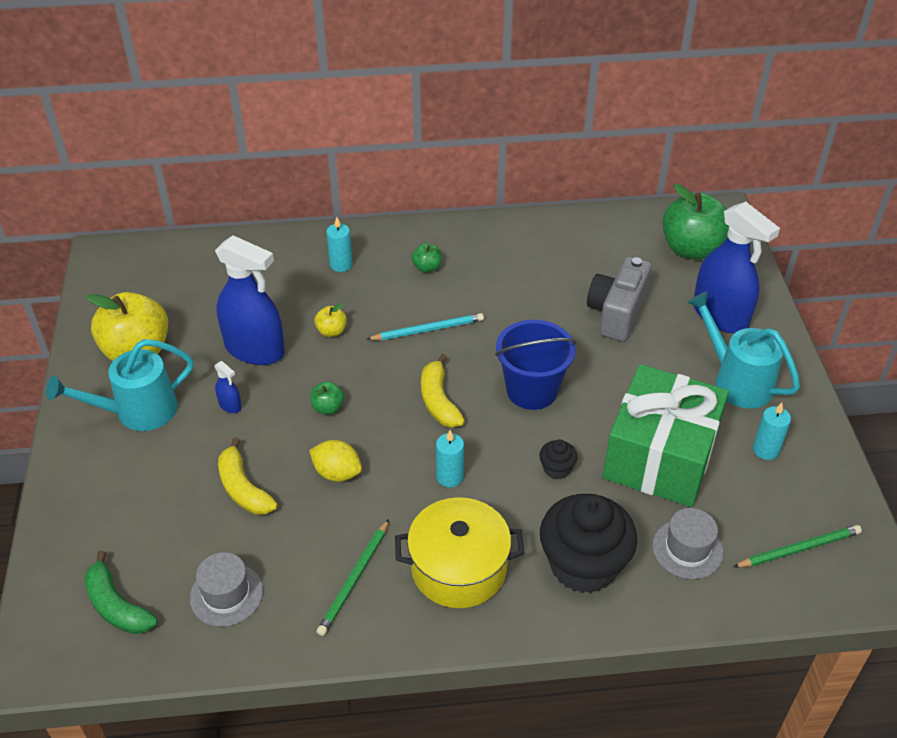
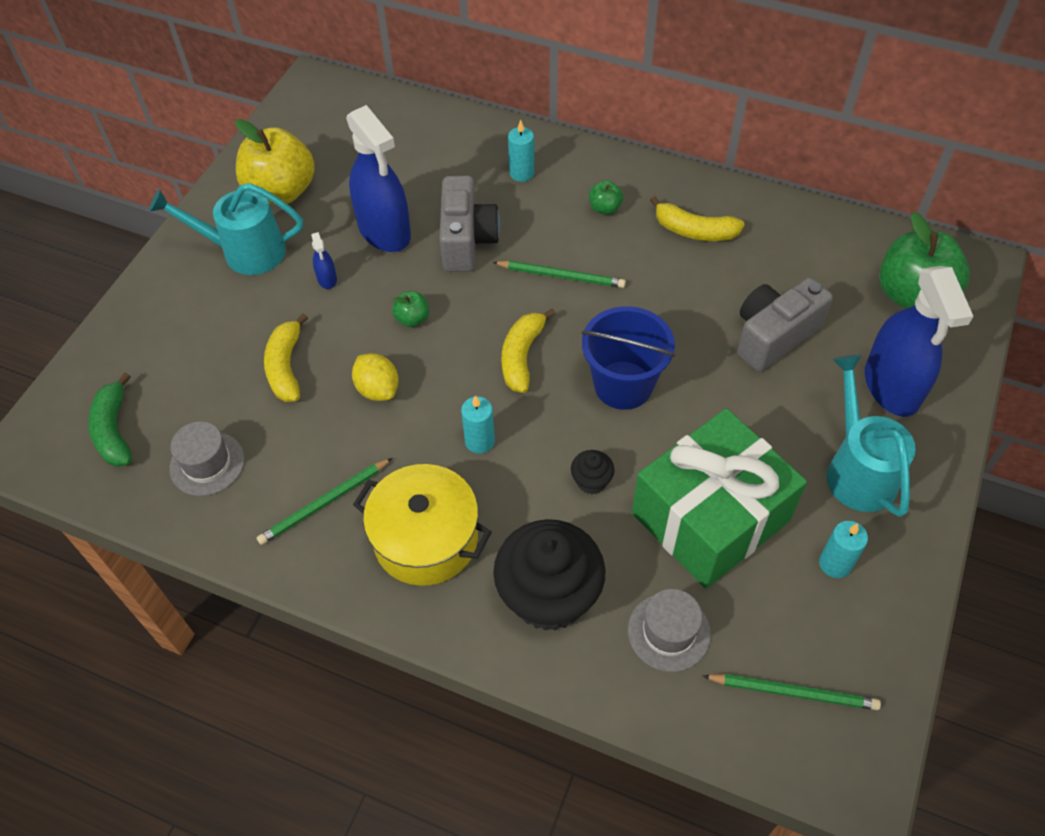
camera: 30 degrees right, 10 degrees up
yellow apple [314,303,347,337] -> grey camera [439,176,500,272]
turquoise pencil [366,313,484,340] -> green pencil [493,261,626,288]
none -> yellow banana [650,196,745,241]

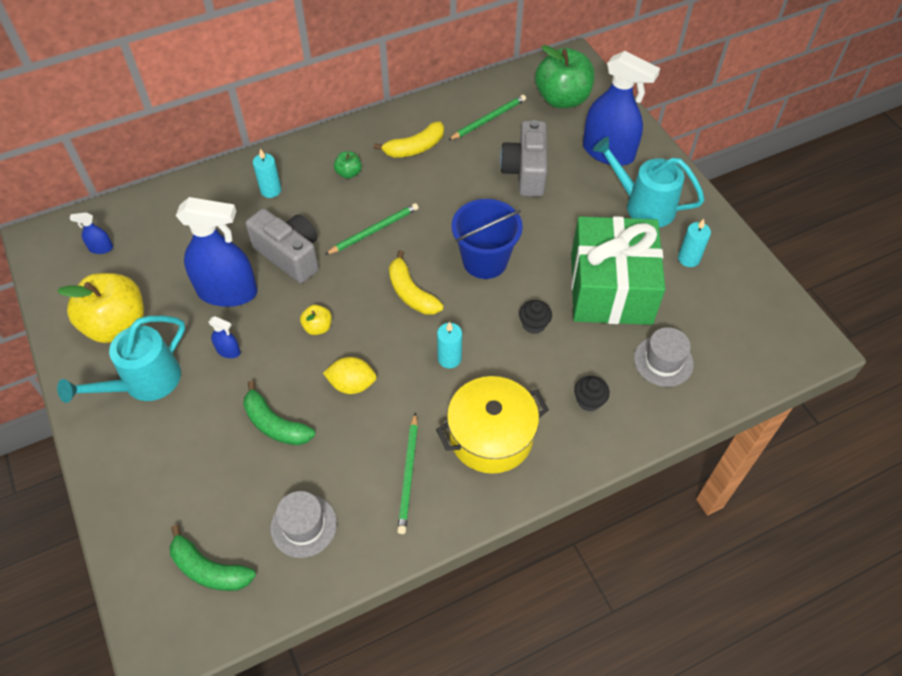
camera: 50 degrees left, 0 degrees up
yellow banana [264,313,308,402] -> green banana [243,380,315,445]
green apple [392,291,430,327] -> yellow apple [300,305,332,335]
black cupcake [493,519,605,631] -> black cupcake [574,376,610,411], size x0.43
green pencil [703,674,881,710] -> green pencil moved to [448,95,526,140]
none -> blue spray bottle [70,213,113,254]

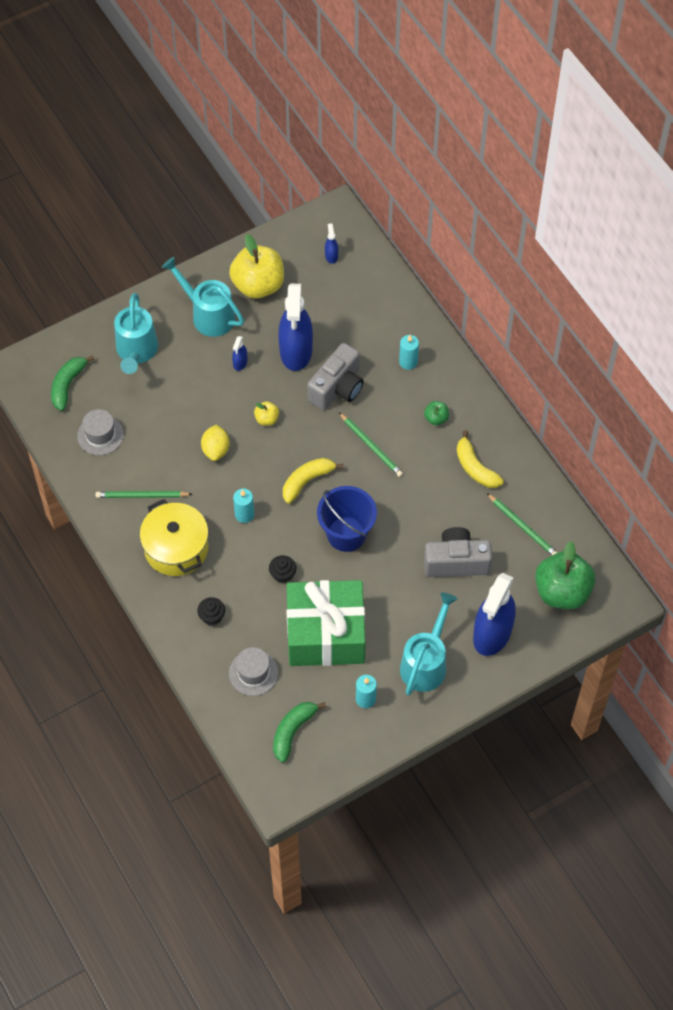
camera: 85 degrees right, 5 degrees up
green banana [243,380,315,445] -> green banana moved to [273,702,326,763]
none -> turquoise watering can [114,293,158,374]

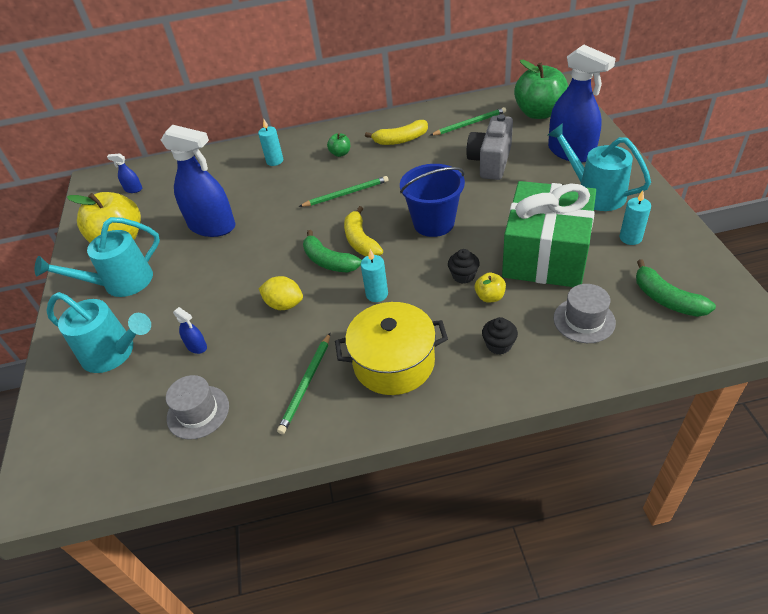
camera: 65 degrees left, 15 degrees down
green banana [51,355,95,411] -> green banana moved to [303,230,362,272]
blue spray bottle [232,336,247,371] -> blue spray bottle moved to [173,307,207,354]
yellow apple [254,401,279,426] -> yellow apple moved to [475,273,506,303]
grey camera [307,343,363,410] -> none

